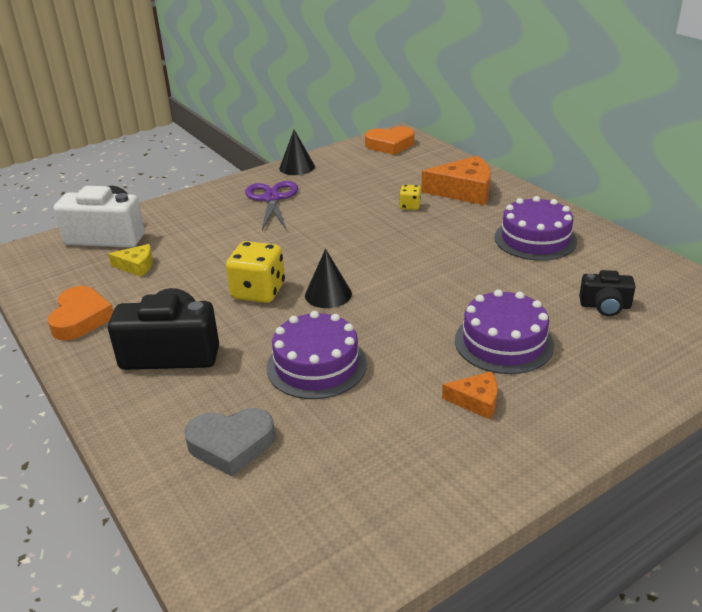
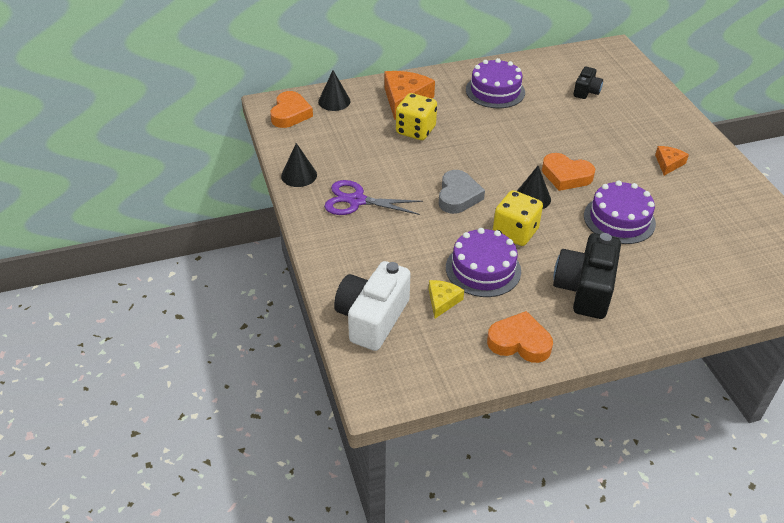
camera: 75 degrees left, 10 degrees up
grey heart [184,408,275,476] -> grey heart moved to [439,170,485,214]
yellow dice [399,185,421,210] -> yellow dice [396,93,437,140], size x1.97
purple cake [455,289,554,374] -> purple cake moved to [446,228,521,297]
none -> black cone [318,70,351,111]
none -> orange heart [542,153,595,191]

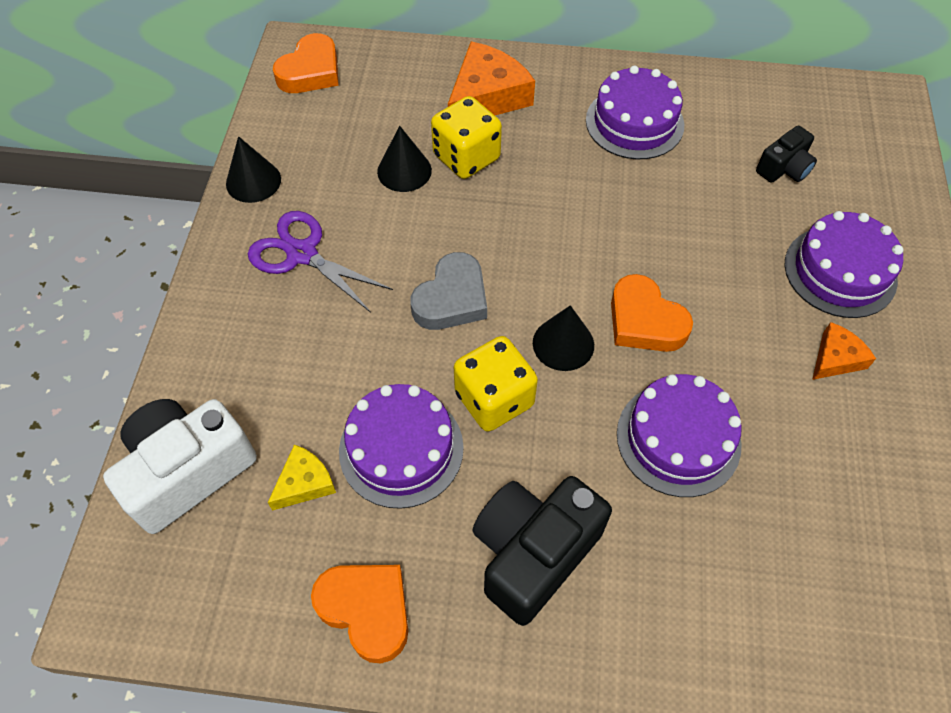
camera: 25 degrees right, 15 degrees up
black cone [318,70,351,111] -> black cone moved to [377,126,432,192]
none -> purple cake [784,211,903,318]

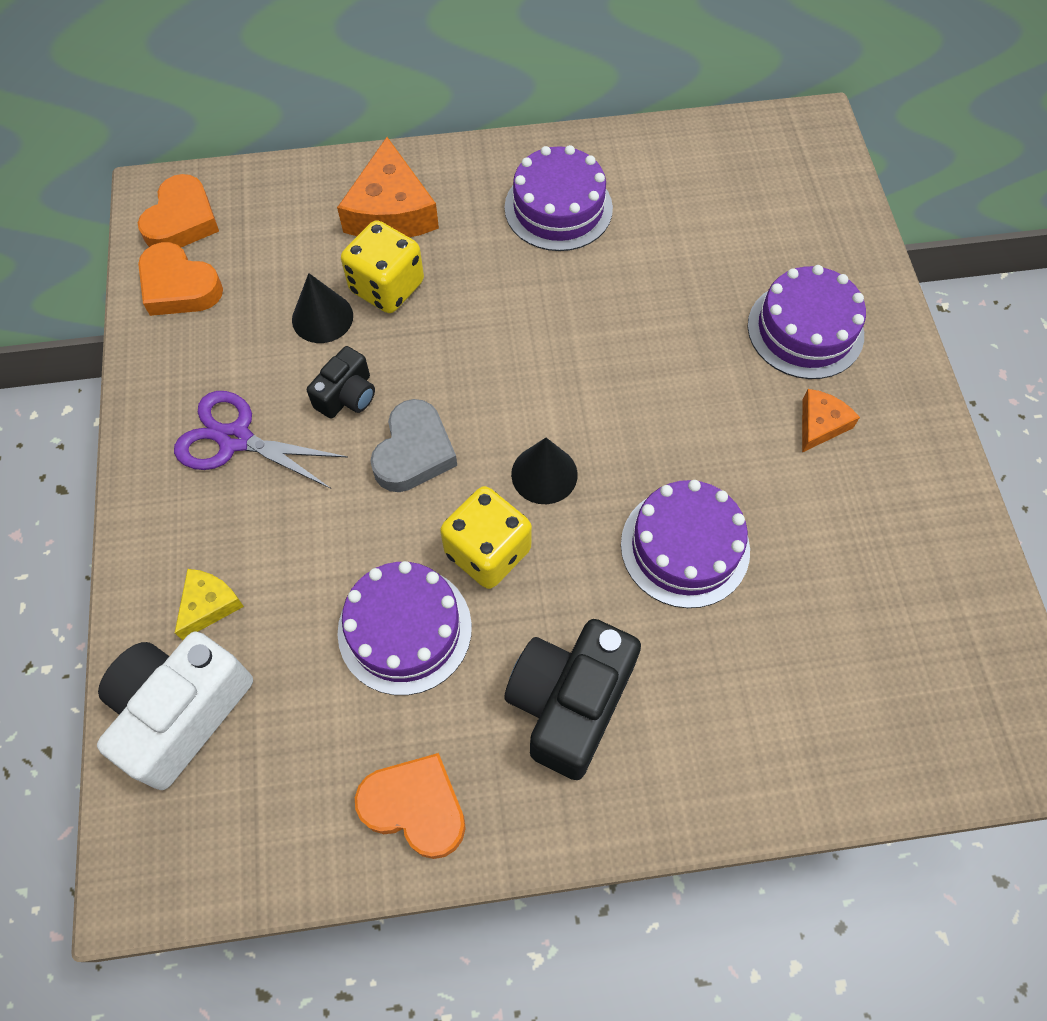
camera: 15 degrees left, 5 degrees up
black cone [226,136,281,203] -> none
yellow cheese [268,444,336,511] -> yellow cheese moved to [175,569,244,640]
orange cheese [448,41,535,115] -> orange cheese turned 150 degrees clockwise [337,137,439,237]
orange heart [611,274,693,352] -> orange heart moved to [138,242,223,316]
black camera [756,126,817,183] -> black camera moved to [307,346,375,419]

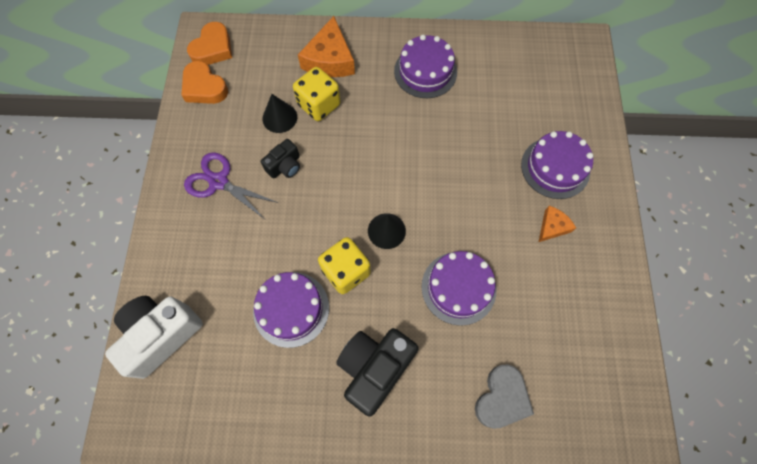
camera: 10 degrees right, 5 degrees up
yellow cheese [175,569,244,640] -> none
orange heart [355,753,466,859] -> none
grey heart [370,399,457,492] -> grey heart moved to [475,364,534,429]

